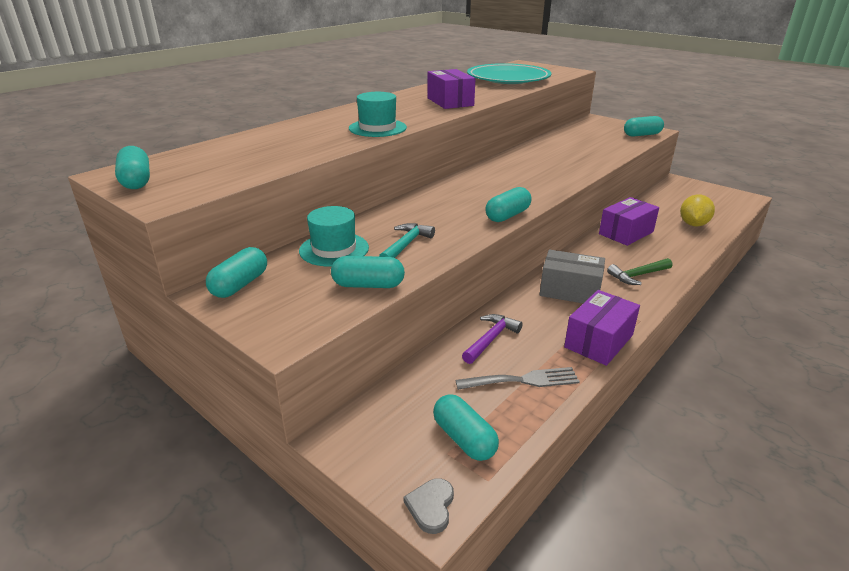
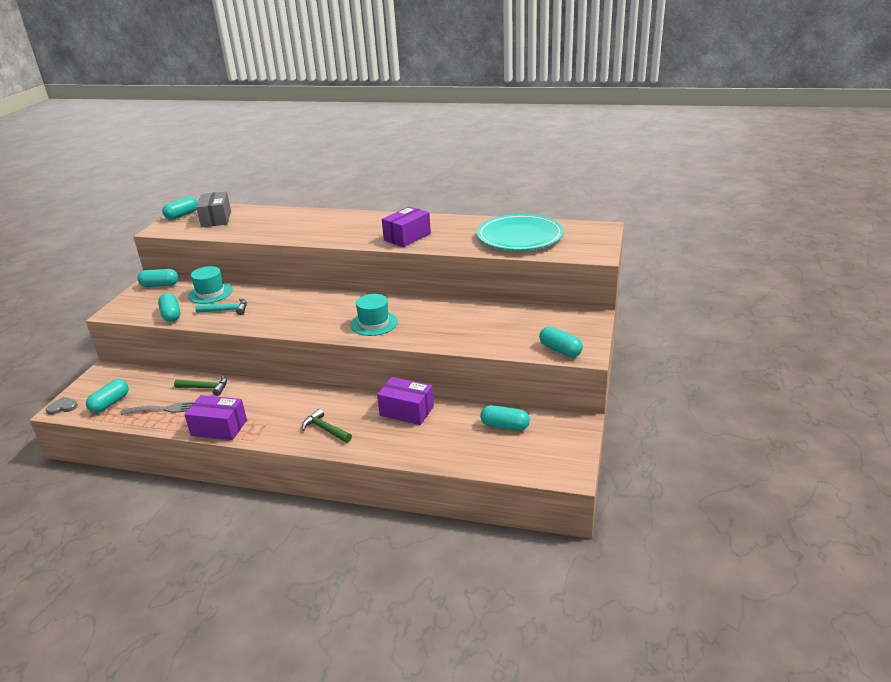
camera: 65 degrees right, 0 degrees up
turquoise hat [349,92,407,137] -> turquoise hat moved to [350,294,398,336]
grey fork [456,367,580,390] -> grey fork turned 60 degrees counterclockwise [121,402,194,415]
purple hammer [462,314,523,364] -> green hammer [174,376,227,396]
turquoise capsule [485,187,532,222] -> turquoise capsule moved to [480,405,530,431]
grey box [540,250,605,303] -> grey box moved to [196,191,231,227]
yellow lemon [680,194,715,226] -> none

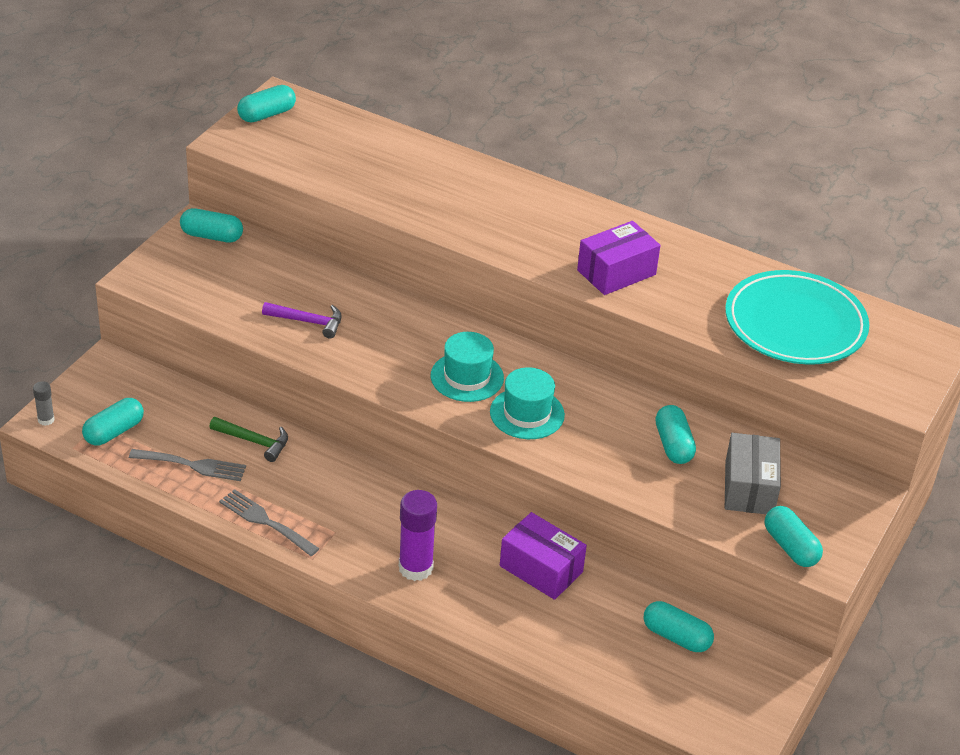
camera: 10 degrees right, 10 degrees up
grey heart [46,397,78,415] -> grey glue stick [33,381,55,426]
turquoise capsule [158,293,180,322] -> turquoise capsule moved to [655,405,696,464]
purple box [184,395,247,440] -> grey fork [219,489,320,556]
turquoise hat [188,266,232,304] -> turquoise hat moved to [431,332,504,402]
turquoise hammer [195,298,247,315] -> purple hammer [262,302,342,339]
grey box [196,191,231,227] -> grey box moved to [725,433,781,514]
green hammer [302,409,352,443] -> purple glue stick [399,490,437,581]

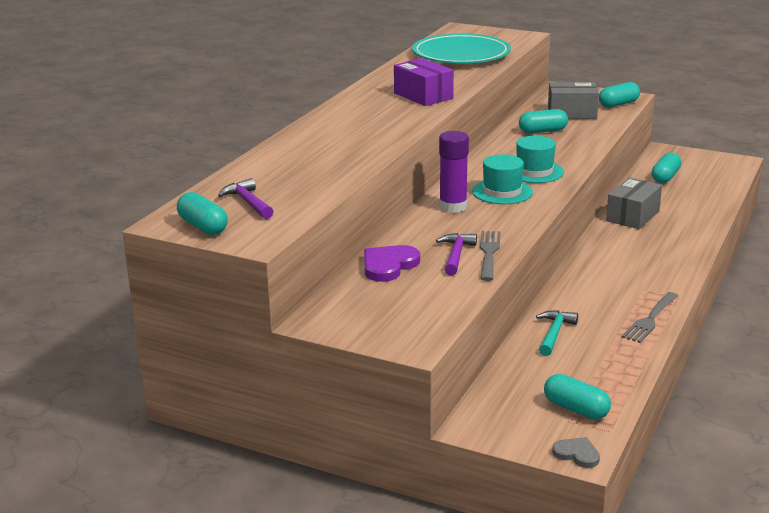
camera: 90 degrees left, 15 degrees down
grey glue stick [33,381,55,426] -> grey heart [552,437,600,468]
grey fork [129,449,246,481] -> grey fork moved to [480,231,501,281]
turquoise capsule [180,208,243,243] -> none
green hammer [209,417,288,462] -> turquoise hammer [536,310,578,356]
purple glue stick [399,490,437,581] -> purple glue stick moved to [439,131,469,213]
purple box [500,512,587,600] -> grey box [606,177,662,229]
none -> purple hammer [218,178,274,219]
none -> purple heart [364,245,420,282]

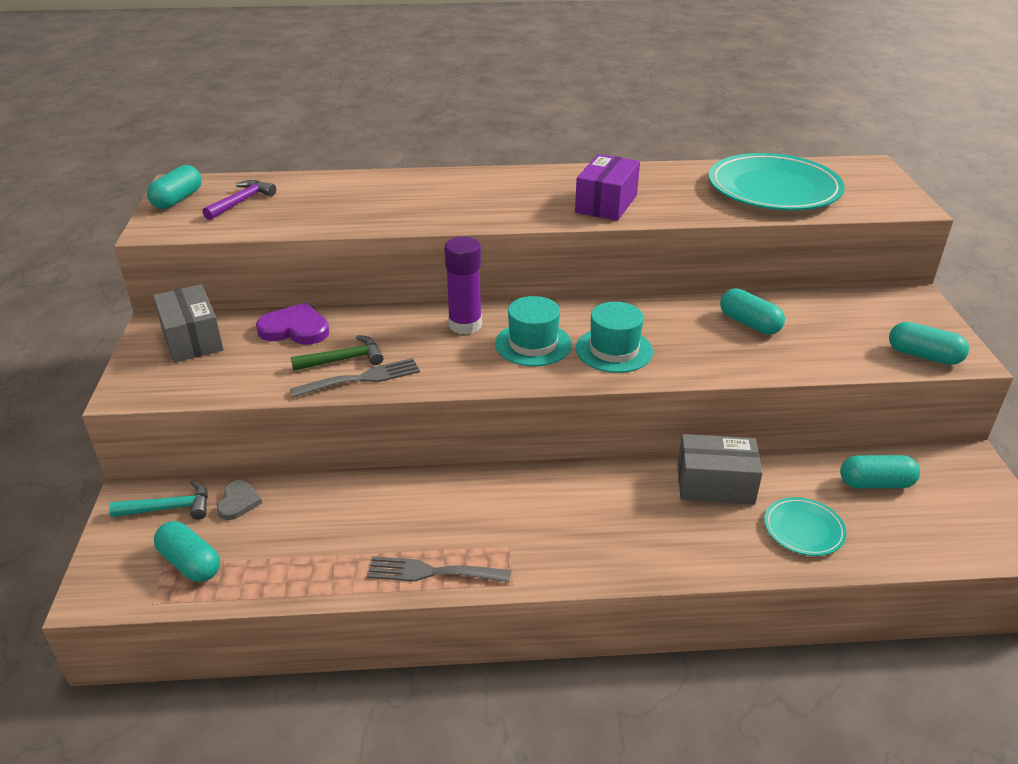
camera: 60 degrees right, 10 degrees up
purple hammer [436,233,477,276] -> green hammer [291,335,383,371]
turquoise hammer [536,310,578,356] -> turquoise hammer moved to [109,480,208,520]
turquoise capsule [544,374,611,420] -> turquoise capsule turned 60 degrees counterclockwise [154,521,220,582]
grey box [548,82,599,119] -> grey box moved to [153,284,224,363]
grey heart [552,437,600,468] -> grey heart moved to [217,480,262,520]
none -> turquoise plate [764,497,847,556]

